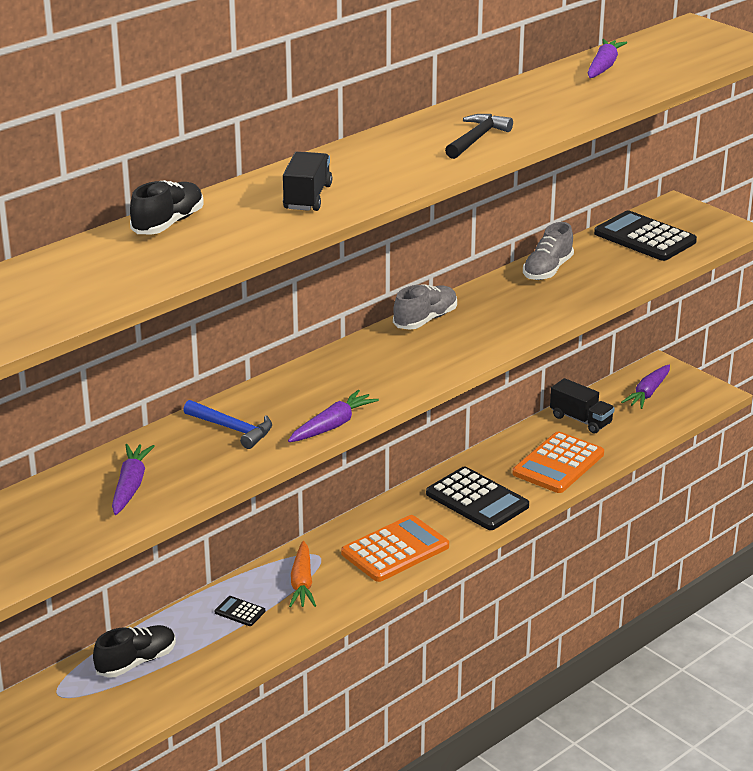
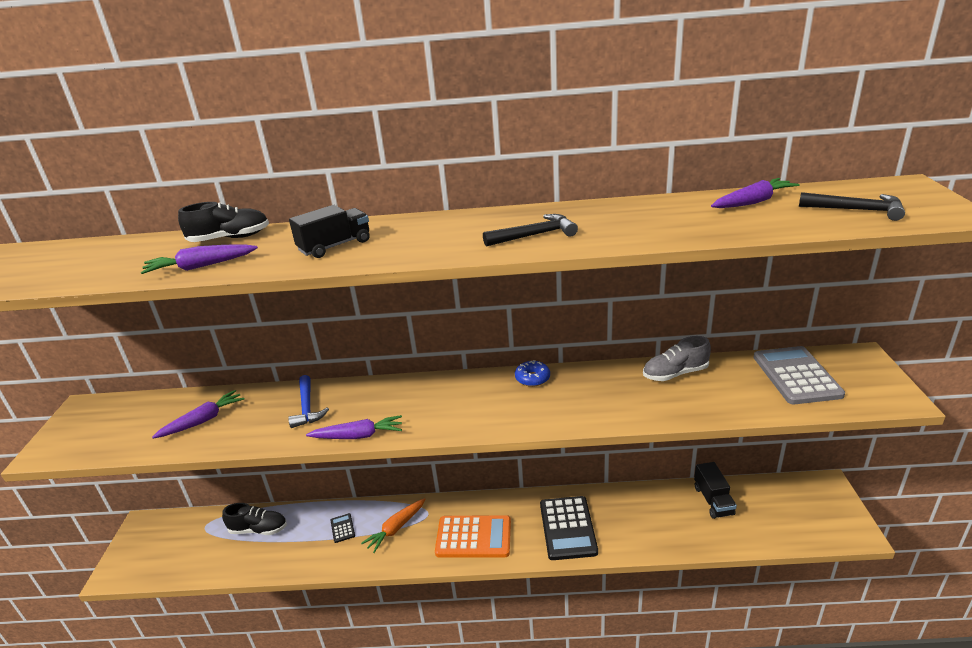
camera: 45 degrees right, 0 degrees up
grey shoe [393,285,457,330] -> blue donut [515,360,550,387]
orange calculator [513,431,604,493] -> none
black calculator [594,210,697,261] -> grey calculator [753,346,845,404]
purple carrot [621,365,670,409] -> purple carrot moved to [140,244,258,274]
none -> black hammer [799,192,905,221]

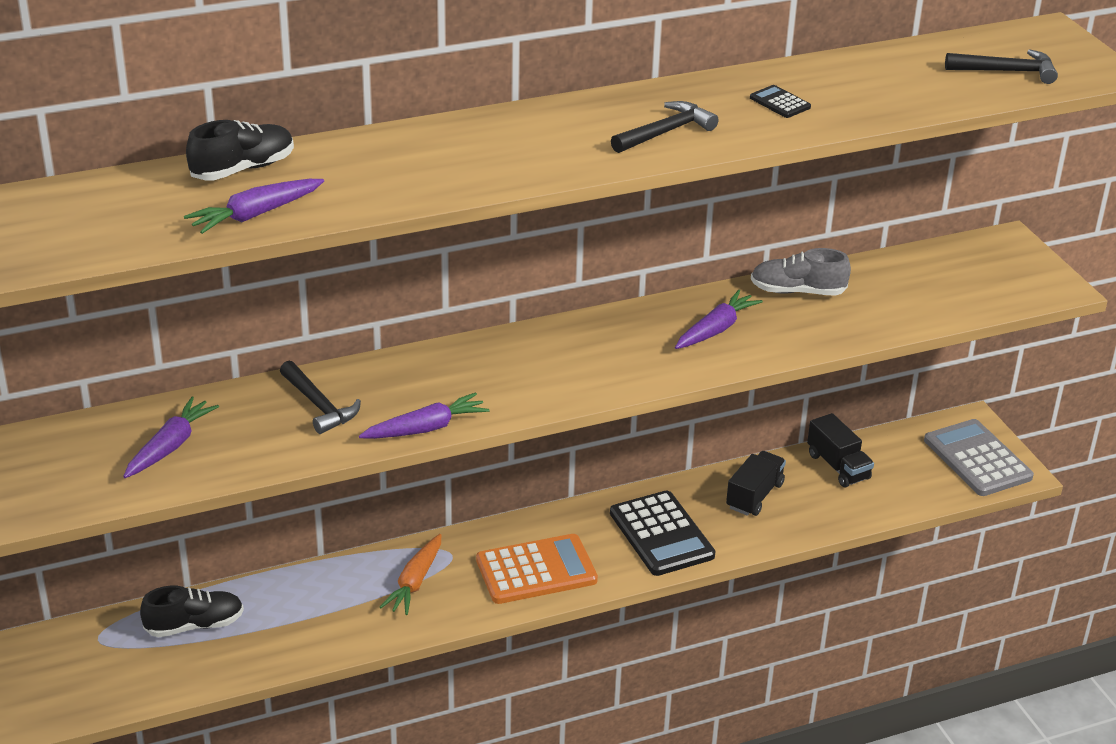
camera: 25 degrees left, 5 degrees up
blue hammer [288,375,329,428] -> black hammer [280,361,361,434]
black truck [289,205,370,258] -> black truck moved to [726,451,786,516]
black calculator [330,513,355,543] -> black calculator moved to [750,85,811,118]
blue donut [515,360,550,387] -> none
grey shoe [643,336,711,381] -> grey shoe turned 45 degrees clockwise [751,248,851,296]
purple carrot [711,178,800,208] -> purple carrot moved to [675,290,763,349]
grey calculator [753,346,845,404] -> grey calculator moved to [924,419,1034,496]

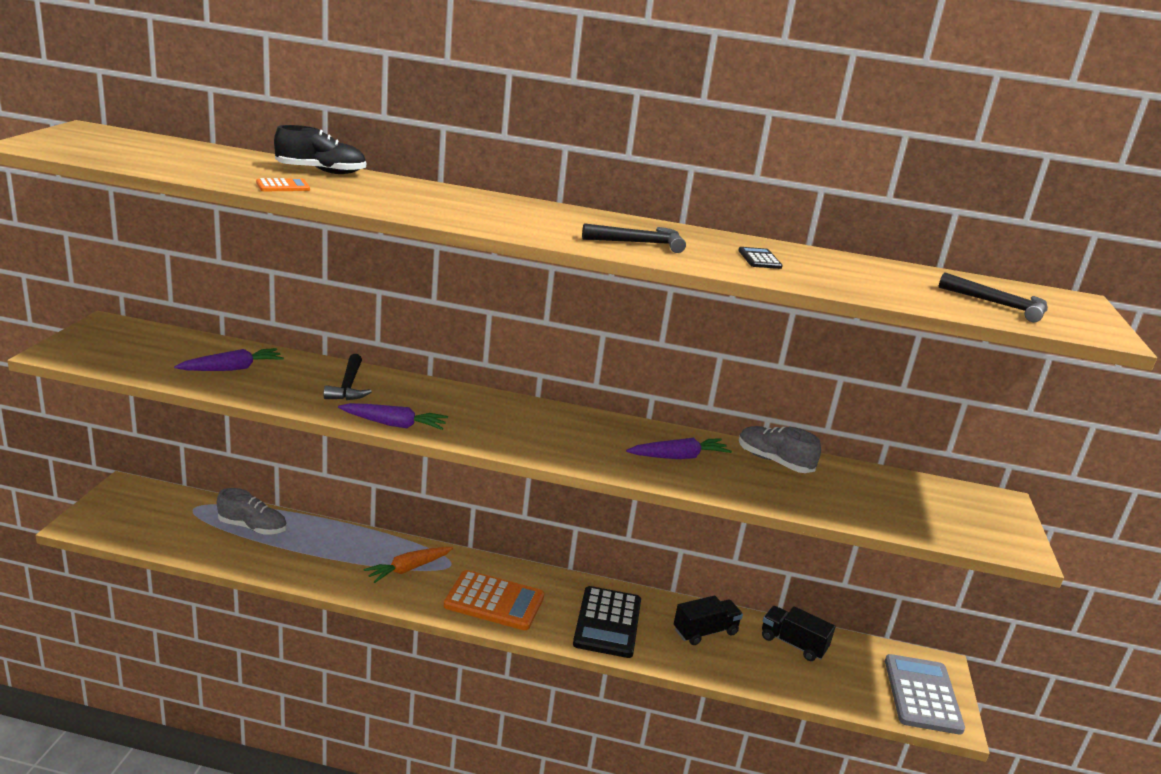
camera: 30 degrees right, 10 degrees down
black shoe [140,586,244,637] -> grey shoe [217,488,287,535]
purple carrot [184,179,324,234] -> orange calculator [256,178,310,191]
black truck [807,413,874,487] -> black truck turned 120 degrees clockwise [762,606,836,661]

